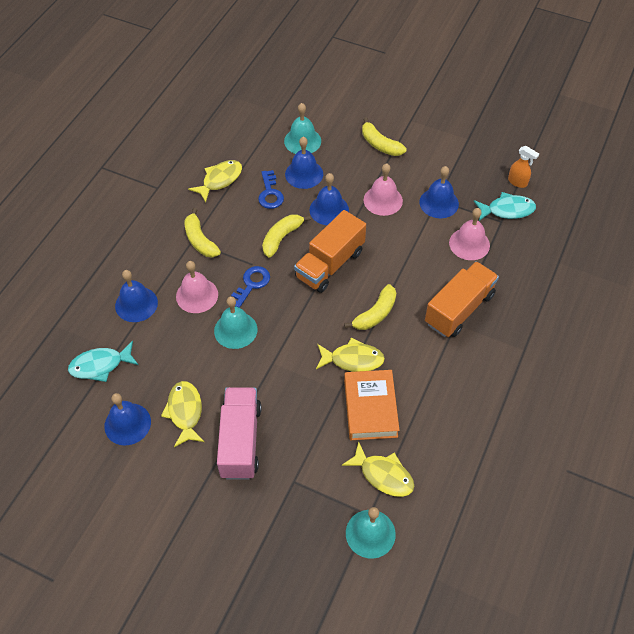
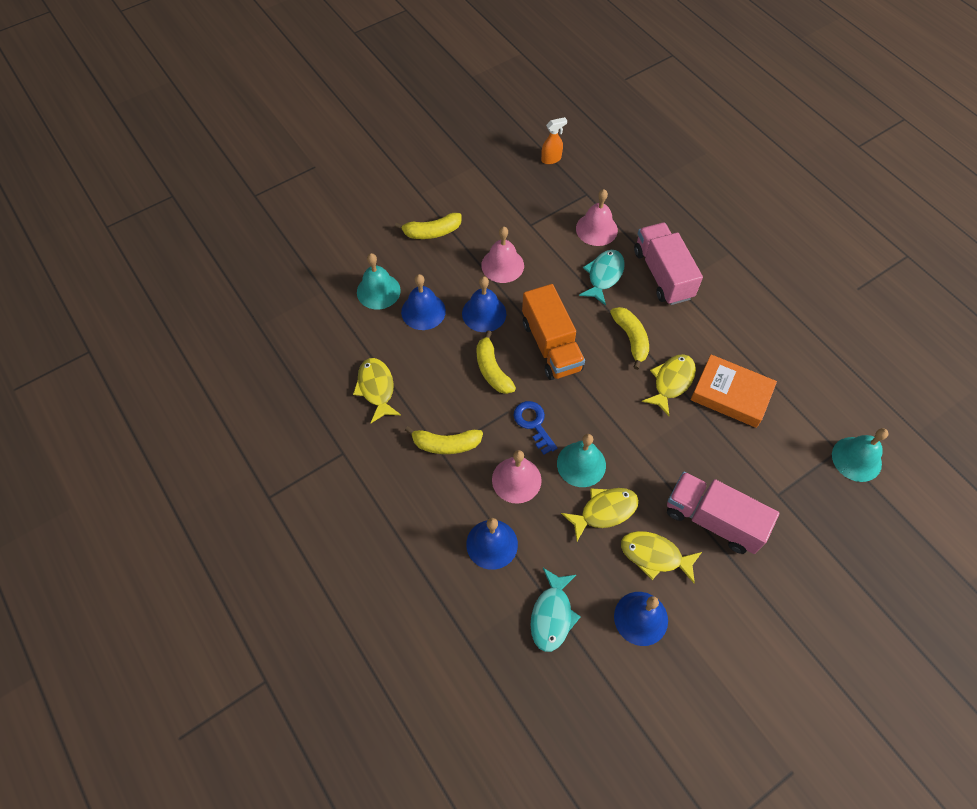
camera: 60 degrees left, 5 degrees up
blue key [258,170,284,209] -> none
yellow fish [342,441,414,497] -> yellow fish moved to [561,488,639,541]
blue bell [419,166,459,218] -> none
orange truck [425,261,499,337] -> pink truck [634,222,703,305]
turquoise fish [474,192,536,221] -> turquoise fish moved to [579,250,625,305]

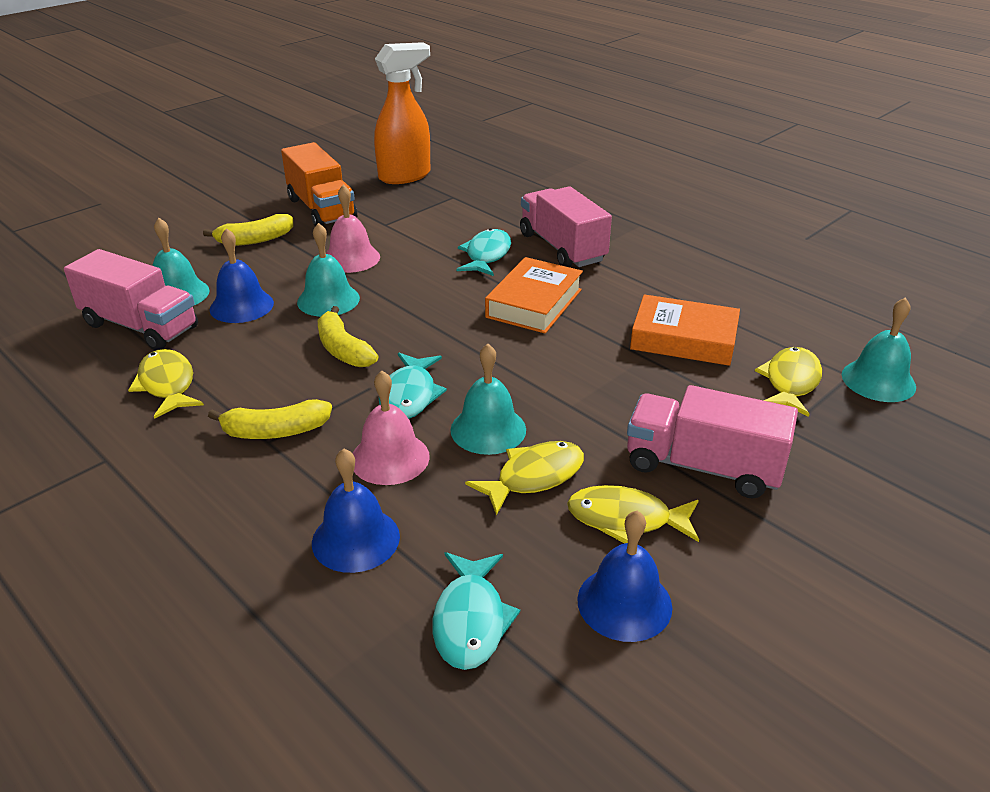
camera: 10 degrees left, 25 degrees down
blue bell [462,276,506,332] -> turquoise bell [297,223,360,317]
blue key [513,401,557,455] -> turquoise fish [379,353,447,419]
orange truck [522,284,585,380] -> orange truck moved to [281,142,357,227]
orange spray bottle [541,117,567,164] -> orange spray bottle [374,42,430,184], size x2.12
pink bell [576,189,618,246] -> none
yellow banana [610,307,649,370] -> orange book [485,257,583,333]
yellow fish [642,354,696,416] -> yellow fish moved to [755,347,822,417]
none -> pink truck [64,249,198,350]

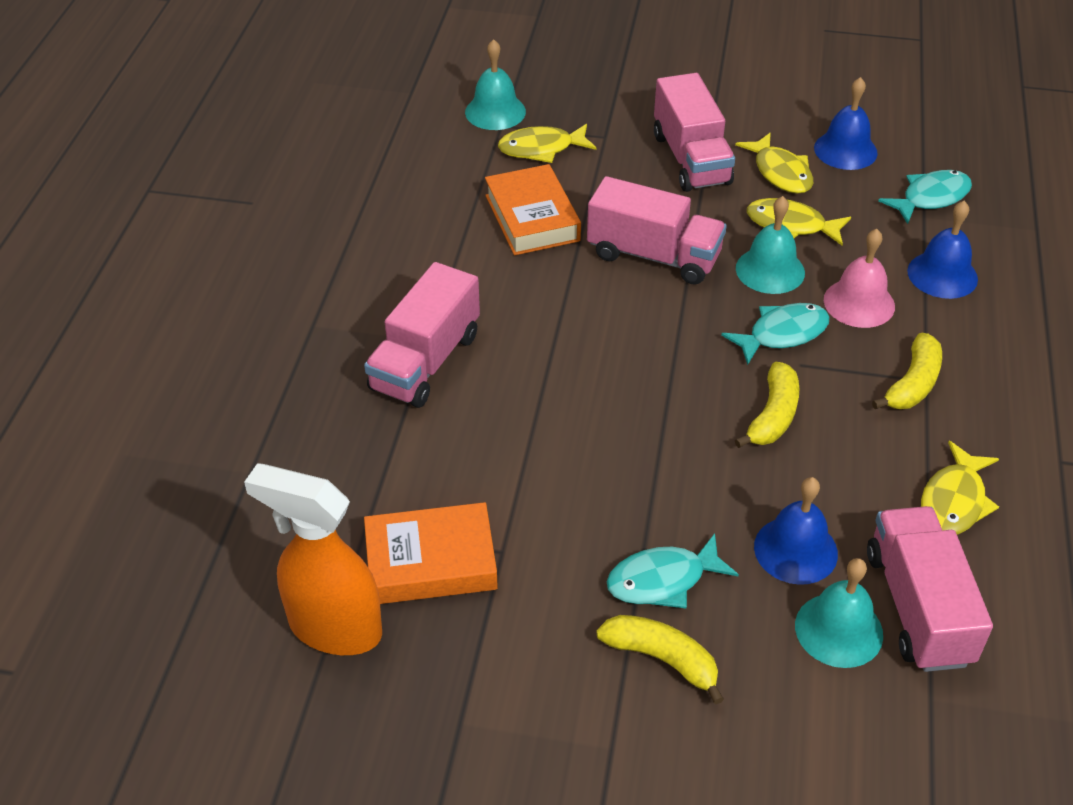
camera: 125 degrees left, 10 degrees up
yellow banana [208,399,332,439] -> yellow banana turned 75 degrees clockwise [872,333,942,409]
orange truck [281,142,357,227] -> none
turquoise bell [297,223,360,317] -> none
pink bell [326,185,380,273] -> none
turquoise fish [456,228,511,276] -> turquoise fish moved to [606,533,739,608]
orange book [485,257,583,333] -> orange book moved to [364,502,498,604]
none -> pink truck [587,176,727,285]

